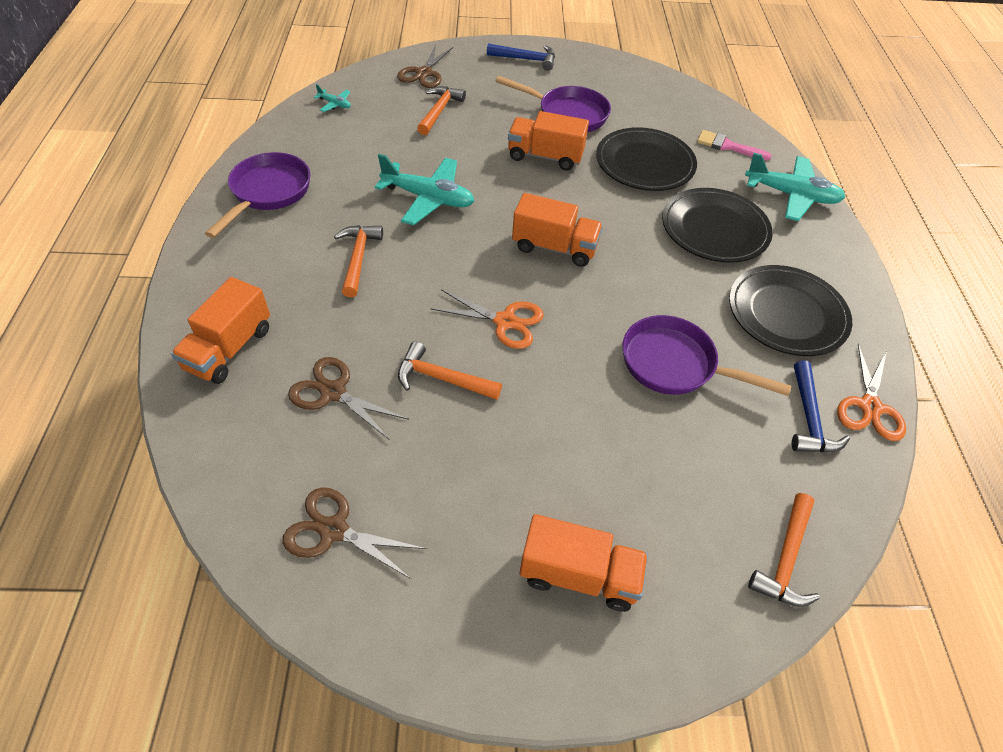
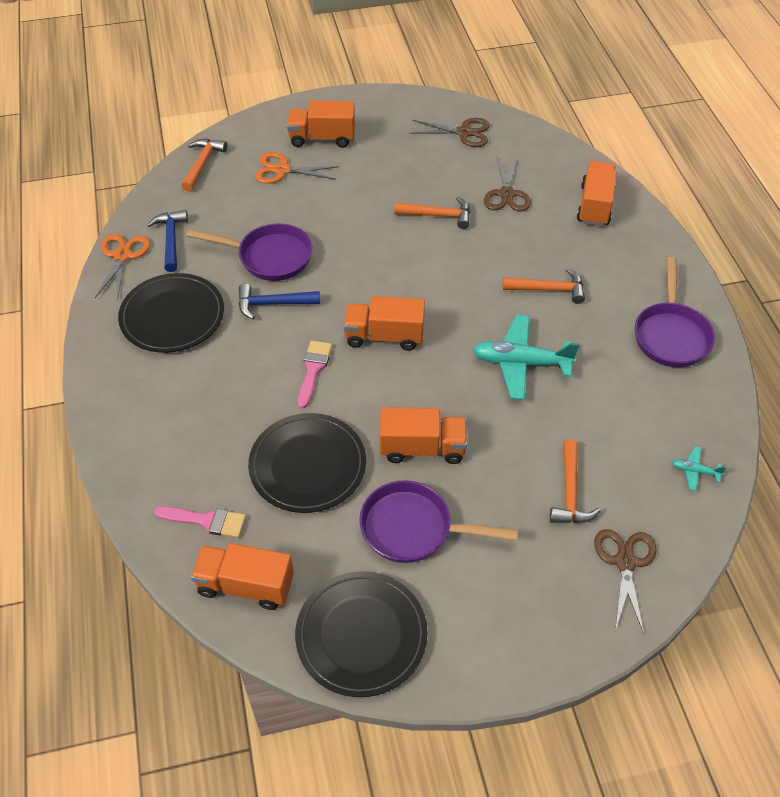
camera: 170 degrees right, 0 degrees up
brown scissors [288,357,409,440] -> brown scissors turned 75 degrees clockwise [484,156,531,212]
orange hammer [334,225,383,297] -> orange hammer turned 75 degrees counterclockwise [502,268,585,304]
orange scissors [431,289,544,349] -> orange scissors moved to [255,152,339,184]
blue hammer [487,43,555,71] -> blue hammer moved to [239,284,320,319]
black plate [662,188,773,263] -> black plate moved to [295,571,428,697]
turquoise plane [745,153,845,221] -> none
none -> orange truck [190,543,294,610]
none -> pink brush [298,341,332,408]

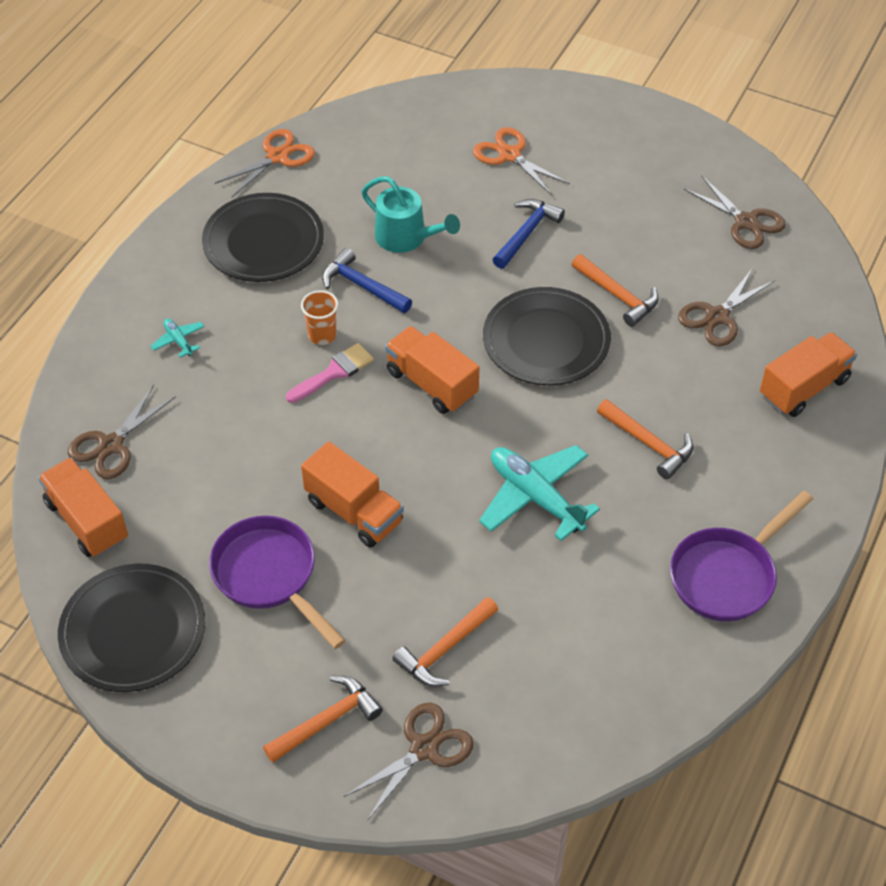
camera: 40 degrees right, 0 degrees up
blue hammer [147,210,188,272] -> blue hammer moved to [493,199,565,269]
pink brush [154,506,246,538] -> brown scissors [68,385,175,479]
orange hammer [181,139,227,192] -> orange hammer moved to [263,676,383,763]
purple pan [186,223,313,281] -> turquoise watering can [362,176,460,253]
black plate [248,413,366,513] -> black plate moved to [483,287,611,385]
orange truck [287,101,355,148] -> none
turquoise plane [672,446,727,491] -> turquoise plane moved to [150,319,205,358]
none -> orange cup [301,290,338,345]

